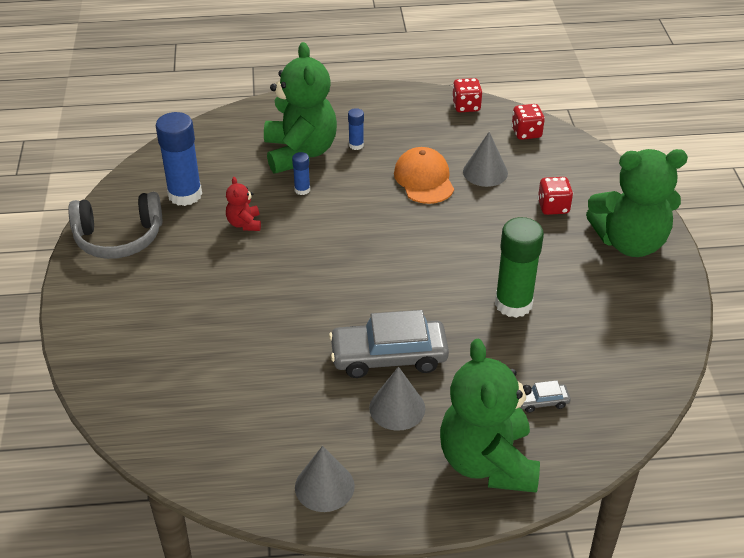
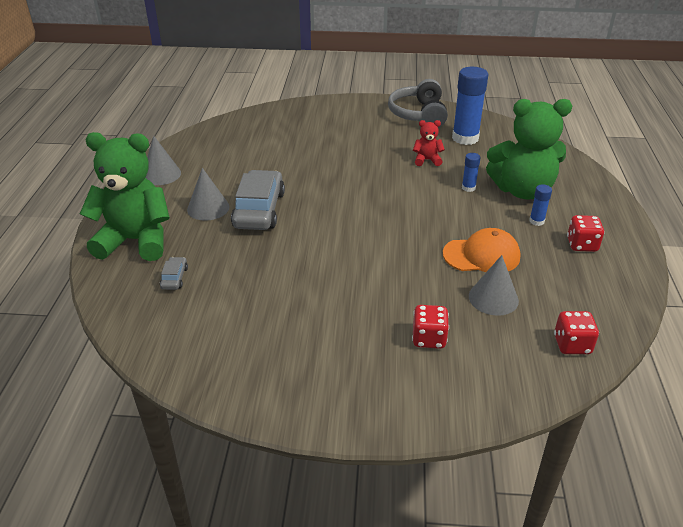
camera: 100 degrees right, 5 degrees down
red dice [452,78,482,112] -> red dice moved to [567,215,605,252]
green glue stick [495,217,544,318] -> none
green teddy bear [586,149,688,257] -> none

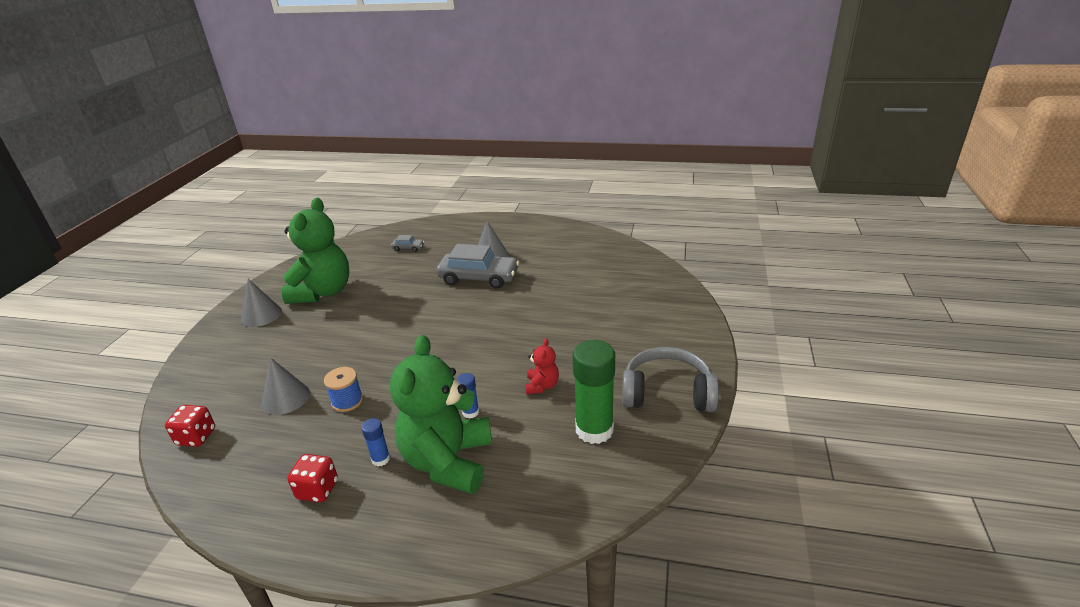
camera: 100 degrees right, 5 degrees down
green teddy bear [80,132,170,261] -> green teddy bear moved to [282,198,349,304]
grey cone [146,136,181,185] -> grey cone moved to [241,279,282,327]
red dice [412,305,449,349] -> none
orange cap [443,228,520,272] -> blue spool [324,367,363,412]
blue glue stick [452,67,488,145] -> green glue stick [573,340,615,444]

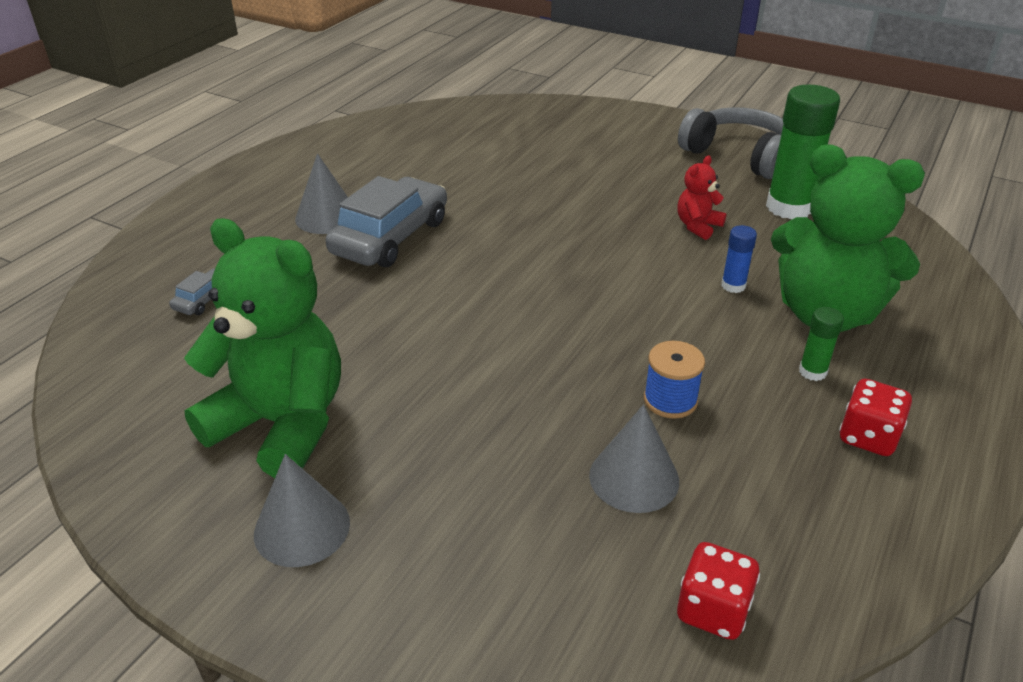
camera: 75 degrees left, 5 degrees up
blue glue stick [361,418,390,466] -> green glue stick [799,307,844,381]
red teddy bear [525,338,559,395] -> red teddy bear turned 75 degrees counterclockwise [677,156,726,240]
grey headphones [622,347,719,412] -> grey headphones turned 105 degrees clockwise [678,107,784,179]

